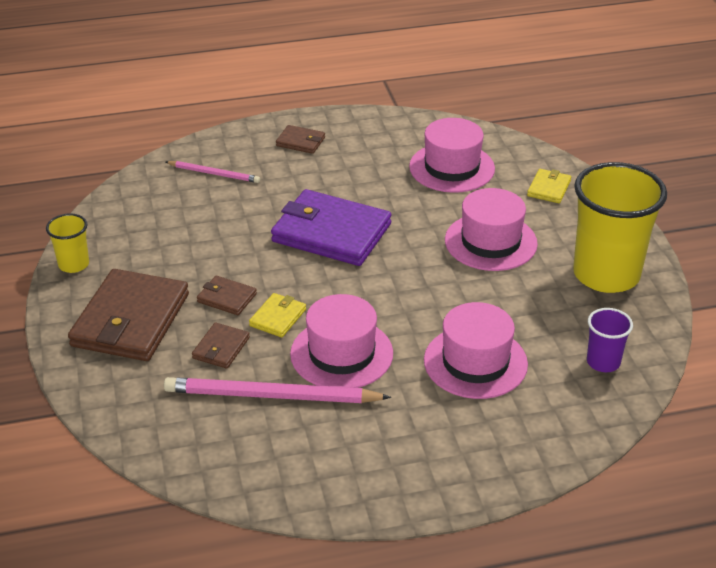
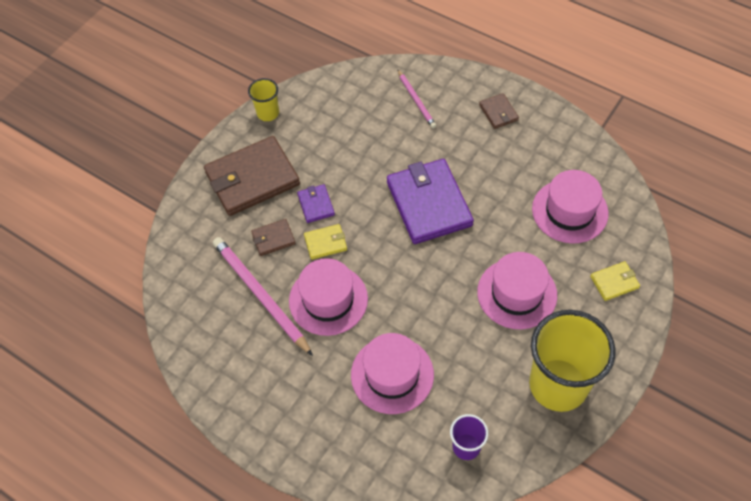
camera: 50 degrees right, 20 degrees up
brown wallet [197,276,257,315] -> purple wallet [297,184,335,223]

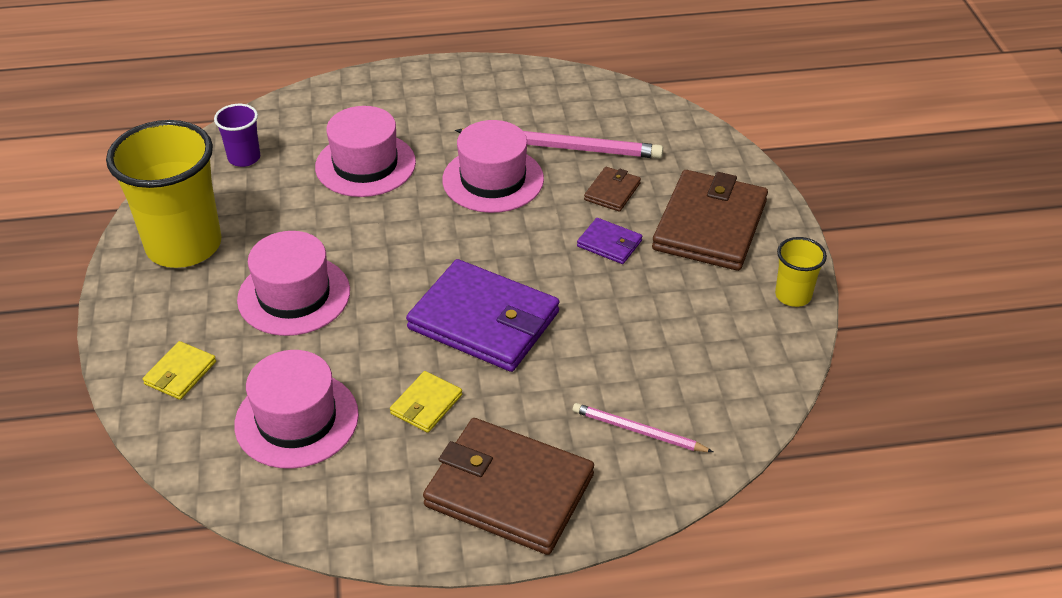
camera: 135 degrees right, 15 degrees down
yellow wallet [304,224,347,260] -> yellow wallet moved to [390,371,462,433]
brown wallet [479,93,519,129] -> brown wallet [423,418,594,555], size x2.18

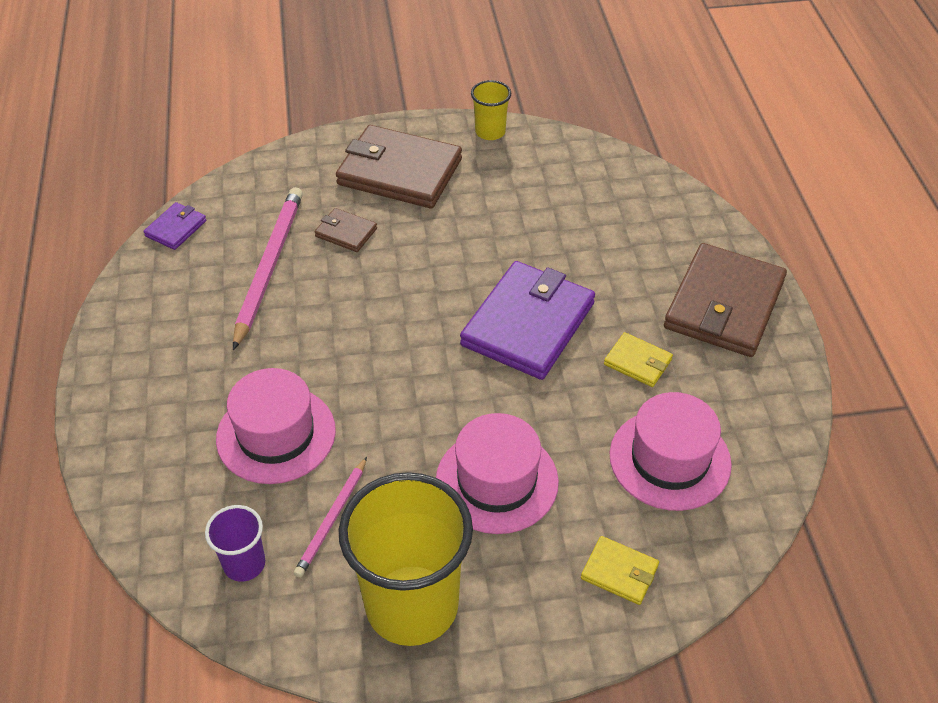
camera: 90 degrees left, 5 degrees up
pink hat [442,120,544,213] -> none
pink pencil [573,403,713,452] -> pink pencil moved to [294,457,367,578]
purple wallet [577,218,642,264] -> purple wallet moved to [144,202,207,250]

